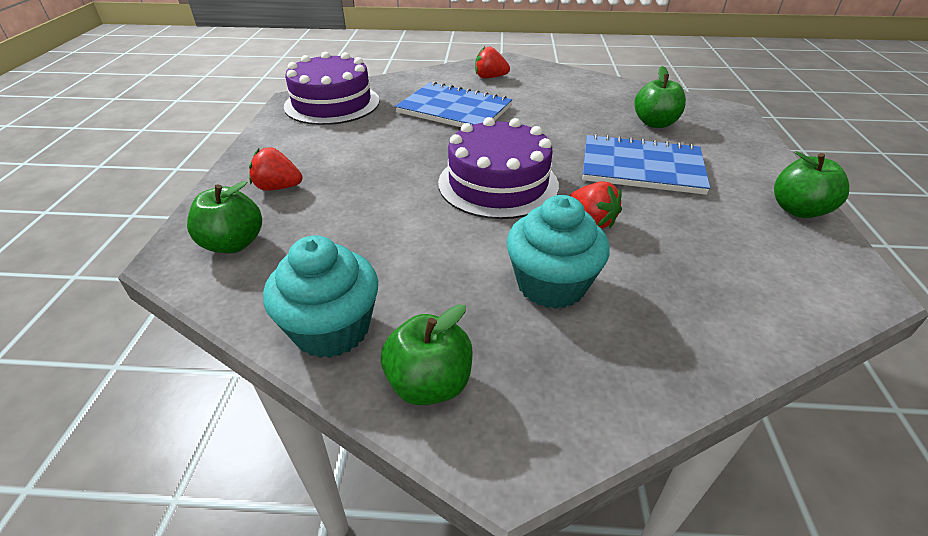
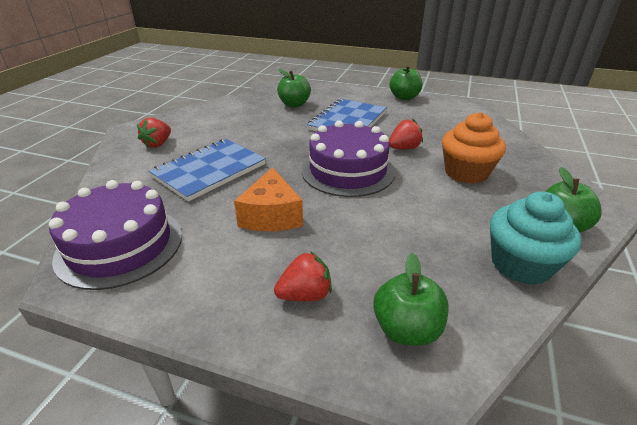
camera: 75 degrees left, 5 degrees down
red strawberry [249,147,302,191] -> red strawberry turned 135 degrees counterclockwise [274,251,332,301]
turquoise cupcake [506,195,610,309] -> orange cupcake [442,112,506,184]
none -> orange cheese [234,167,303,231]

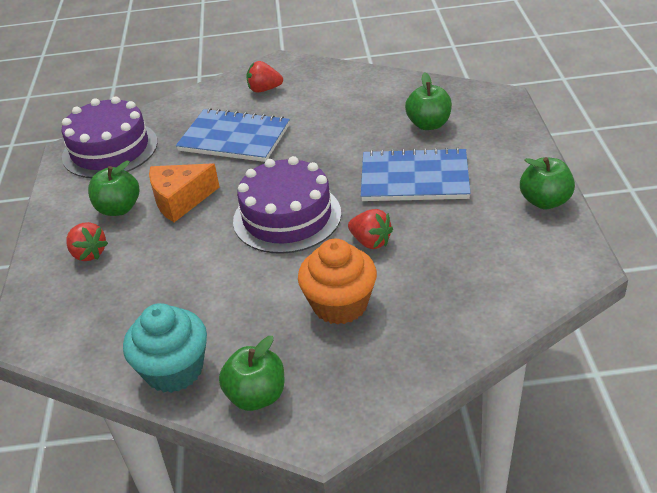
camera: 70 degrees right, 5 degrees up
green apple [373,253,449,346] -> green apple moved to [88,161,139,216]

